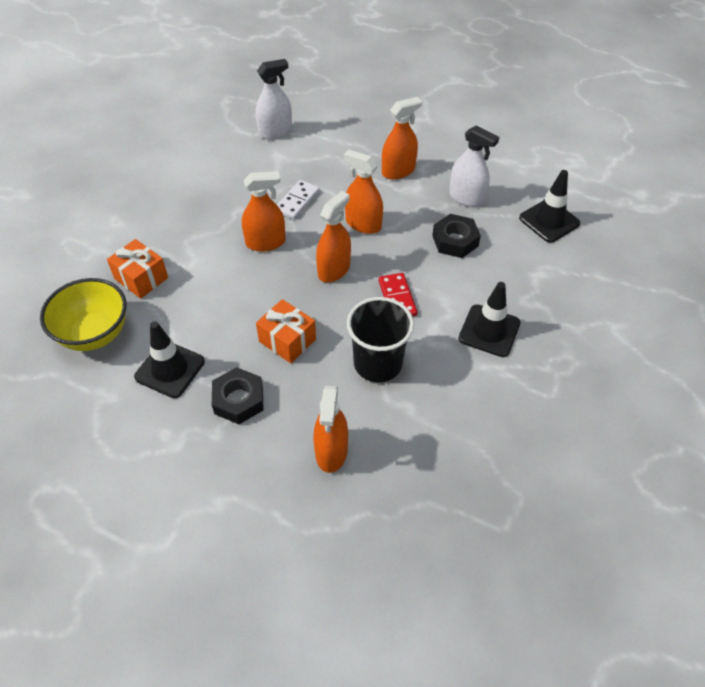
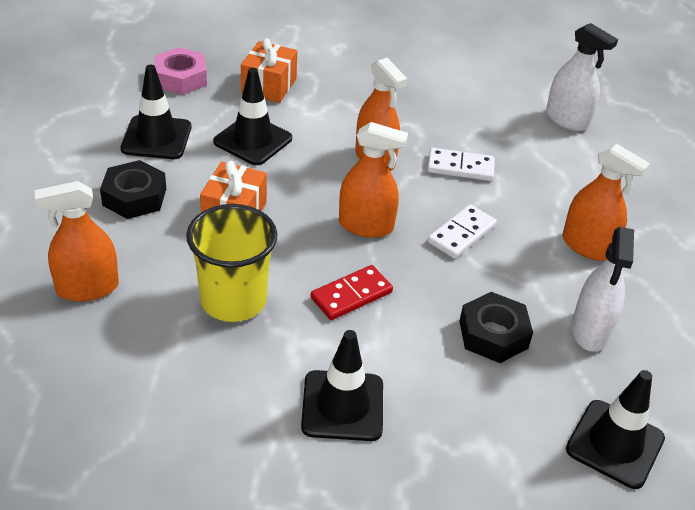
camera: 65 degrees right, 10 degrees down
yellow bowl [40,278,127,351] -> pink nut [154,47,207,95]
orange spray bottle [344,149,383,234] -> white domino [428,205,497,259]
black cup [347,297,414,382] -> yellow cup [186,204,278,322]
none -> black traffic cone [213,68,292,165]

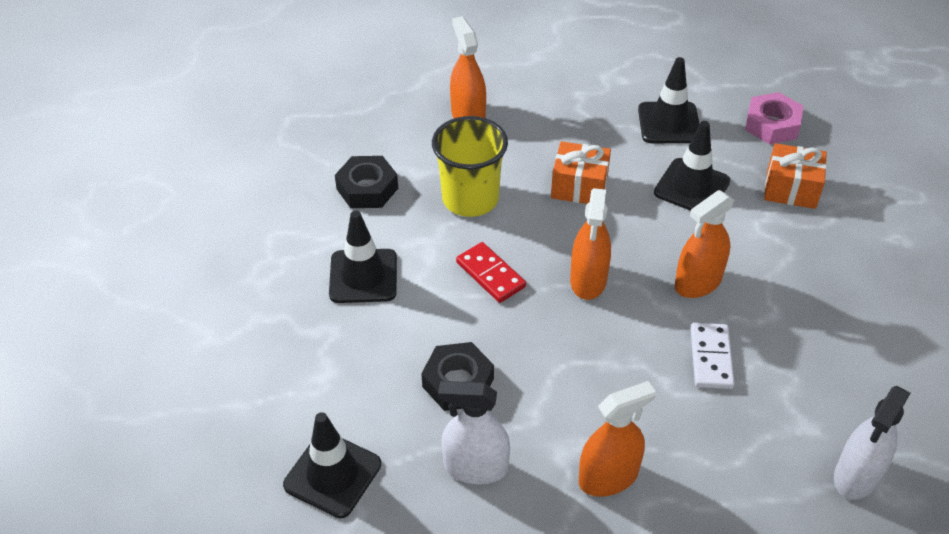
camera: 90 degrees right, 5 degrees up
black nut [100,160,166,219] -> black nut moved to [335,156,398,208]
white domino [428,205,497,259] -> none
orange spray bottle [563,143,650,261] -> orange spray bottle turned 150 degrees counterclockwise [579,381,656,497]

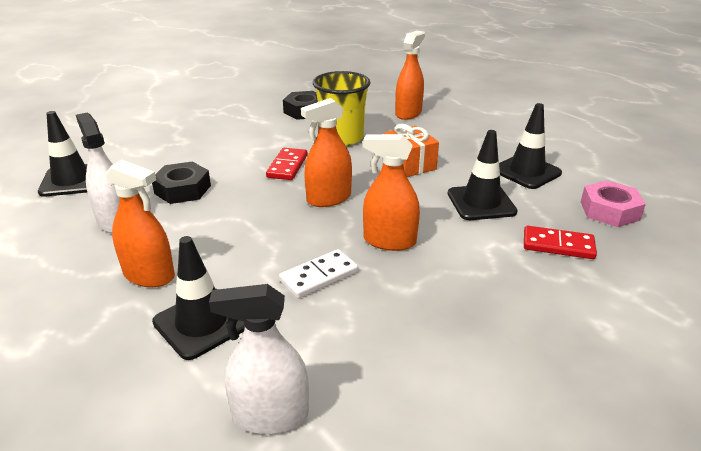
camera: 50 degrees right, 15 degrees down
black traffic cone [329,211,397,303] -> black traffic cone moved to [152,236,245,360]
orange gift [764,143,827,209] -> red domino [524,226,597,259]

